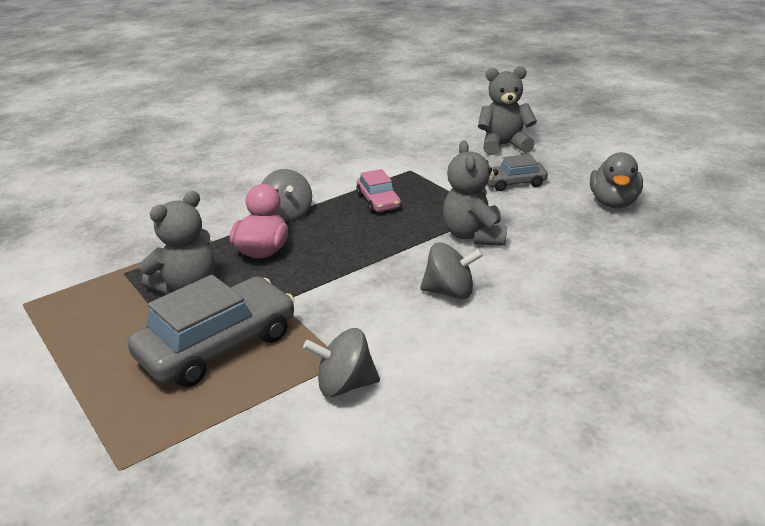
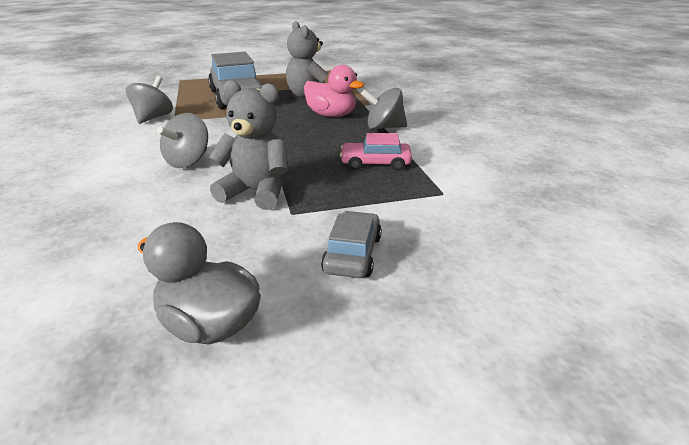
camera: 110 degrees right, 0 degrees up
grey teddy bear [478,66,537,155] -> none

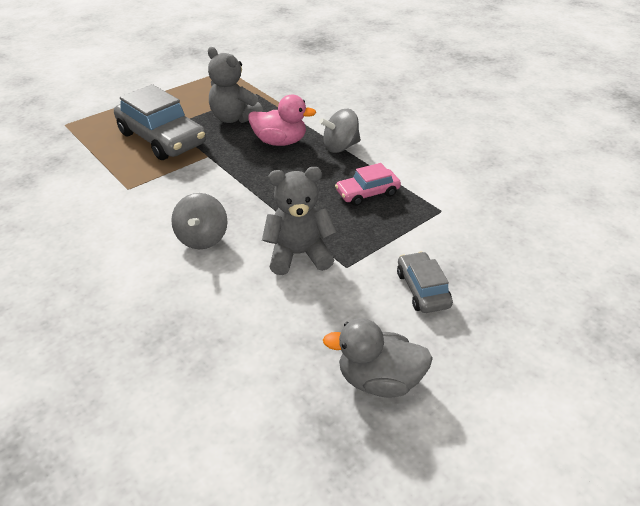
camera: 25 degrees left, 10 degrees up
grey spinning top [126,76,173,124] -> none

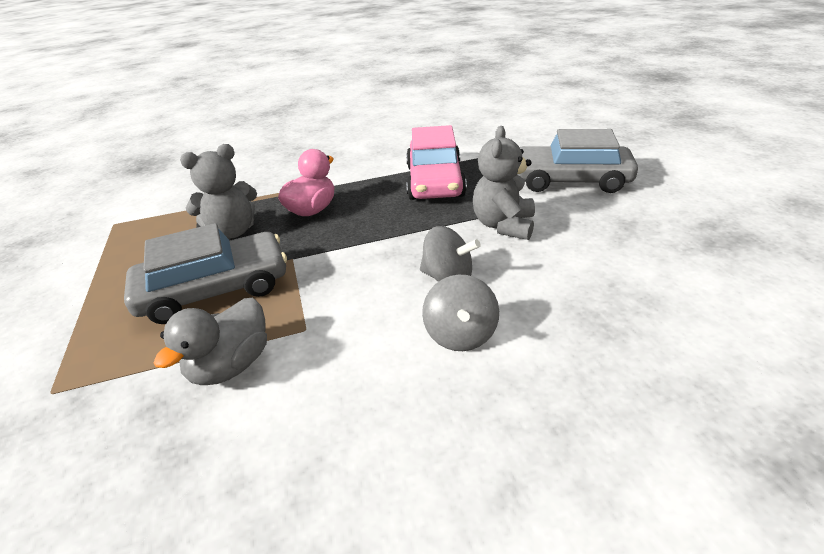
camera: 65 degrees left, 5 degrees down
grey spinning top [319,109,361,153] -> grey spinning top moved to [422,274,499,351]
grey duck [323,318,433,398] -> grey duck moved to [154,298,267,385]
pink car [335,163,401,206] -> pink car [406,125,467,200], size x1.88
grey car [397,252,453,313] -> grey car [518,129,638,193], size x1.88

